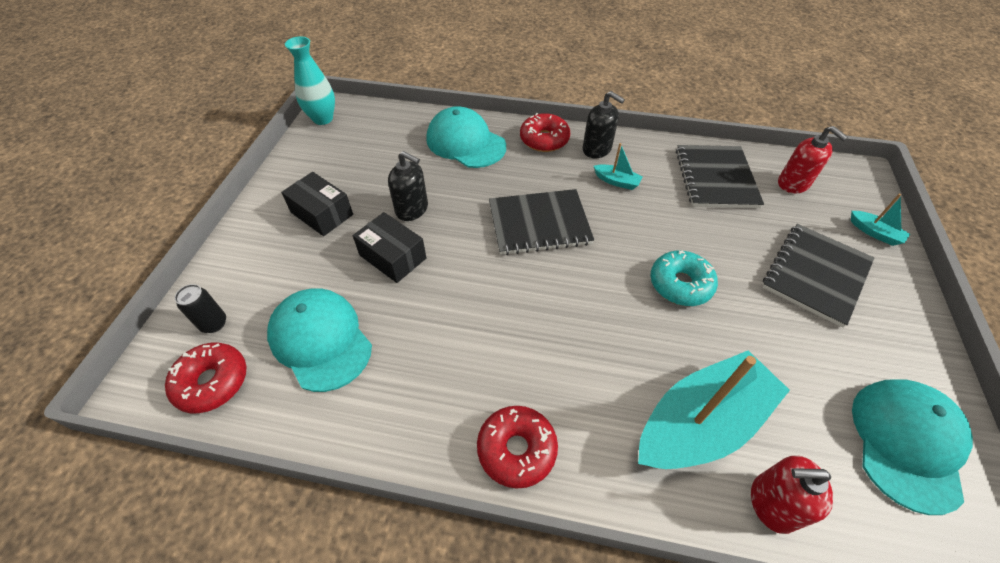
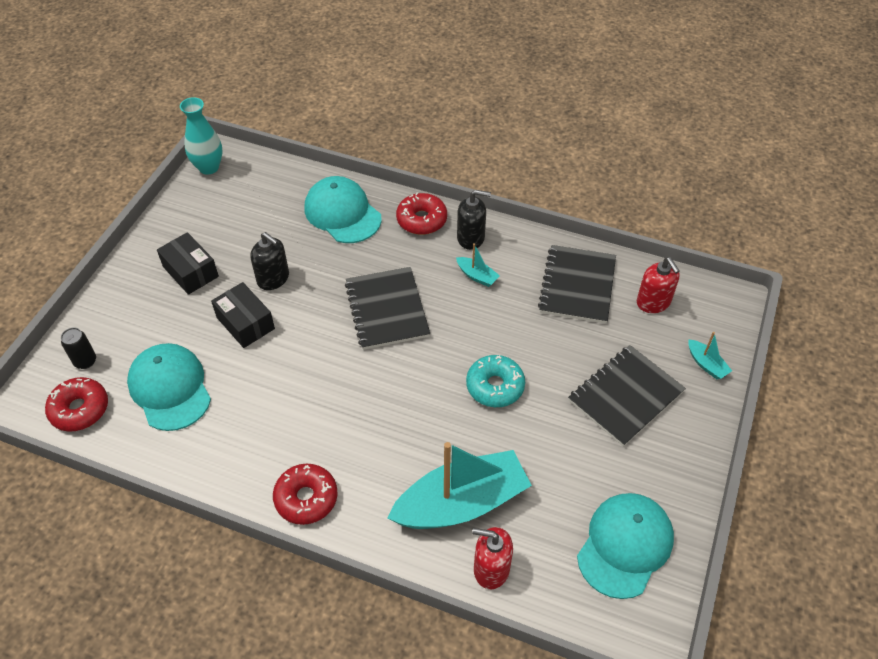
camera: 10 degrees right, 0 degrees up
black notebook [489,189,594,255] -> black notebook turned 75 degrees clockwise [345,267,430,350]
black soap dispenser [583,91,625,158] -> black soap dispenser turned 45 degrees counterclockwise [457,190,491,250]

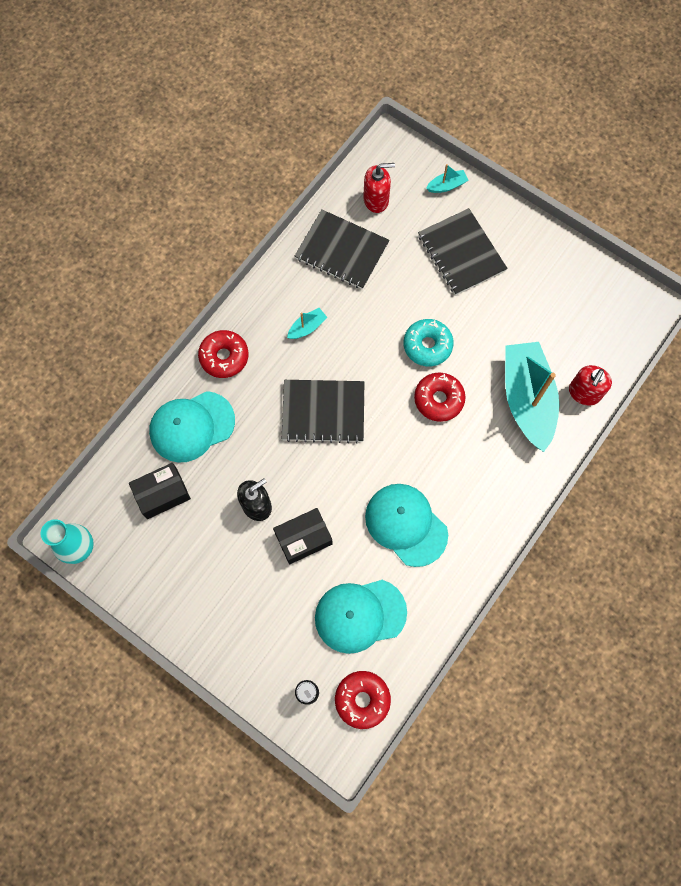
camera: 75 degrees left, 20 degrees up
black box [157,232,219,295] -> black box moved to [129,463,191,519]
red donut [273,464,338,525] -> red donut moved to [414,372,466,422]
black soap dispenser [457,190,491,250] -> none
turquoise cap [577,493,674,599] -> turquoise cap moved to [365,484,448,567]

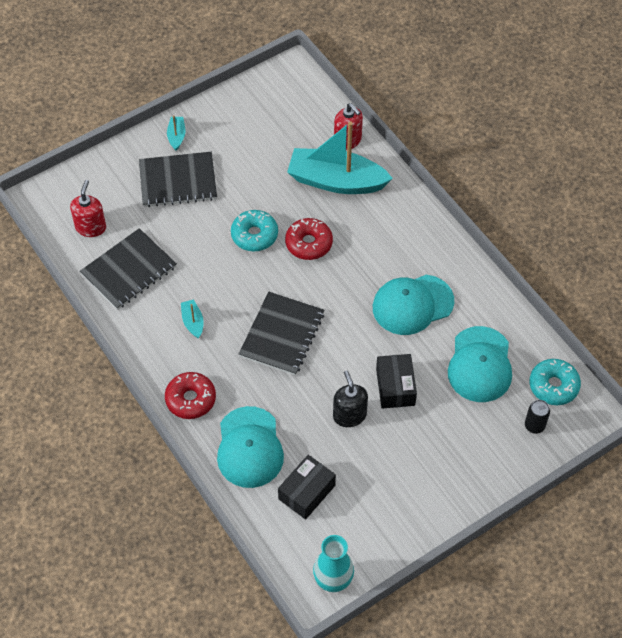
camera: 70 degrees left, 15 degrees down
black box [129,463,191,519] -> black box turned 45 degrees clockwise [278,455,336,519]
red donut [335,671,391,729] -> turquoise donut [529,359,581,405]
turquoise boat [426,164,468,193] -> turquoise boat moved to [167,115,185,151]

